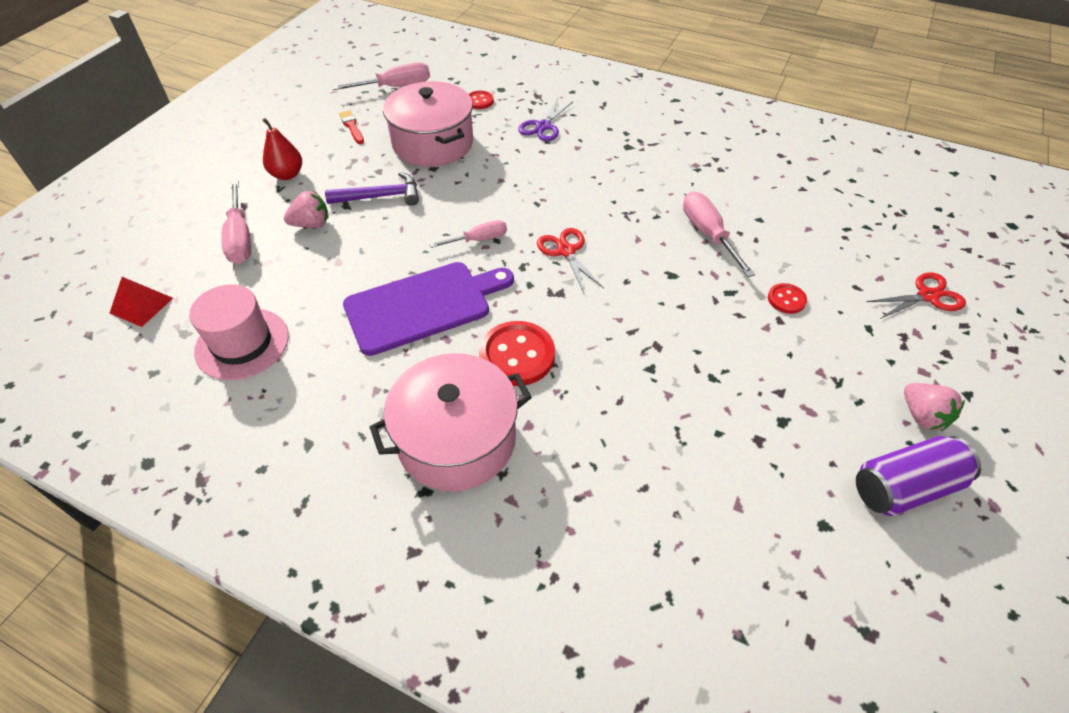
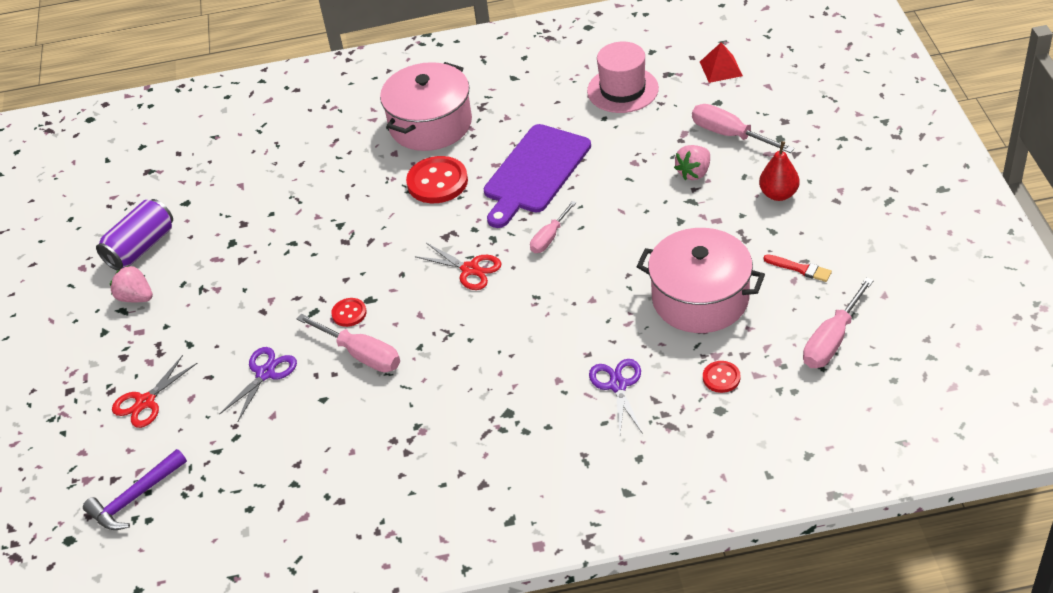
camera: 150 degrees right, 5 degrees down
purple hammer [325,172,419,206] -> purple hammer moved to [83,449,187,530]
red button [768,283,807,314] -> red button moved to [331,298,367,327]
none -> purple scissors [219,347,297,422]

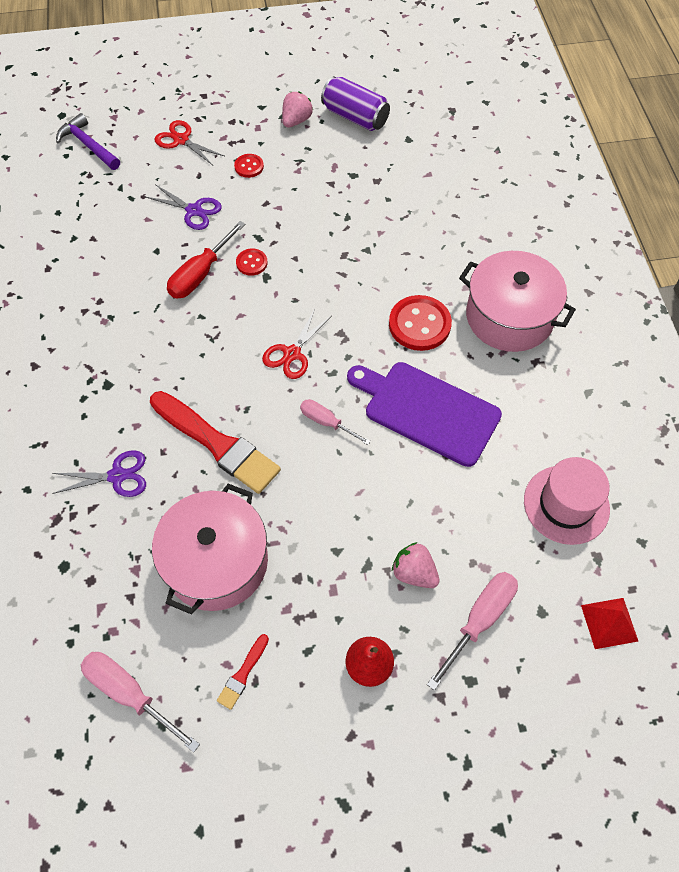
camera: 85 degrees right, 15 degrees up
pink screwdriver [297,314,400,372] -> red screwdriver [167,221,245,299]
red button [703,361,740,393] -> red button moved to [234,154,264,178]
none -> red brush [150,391,281,494]

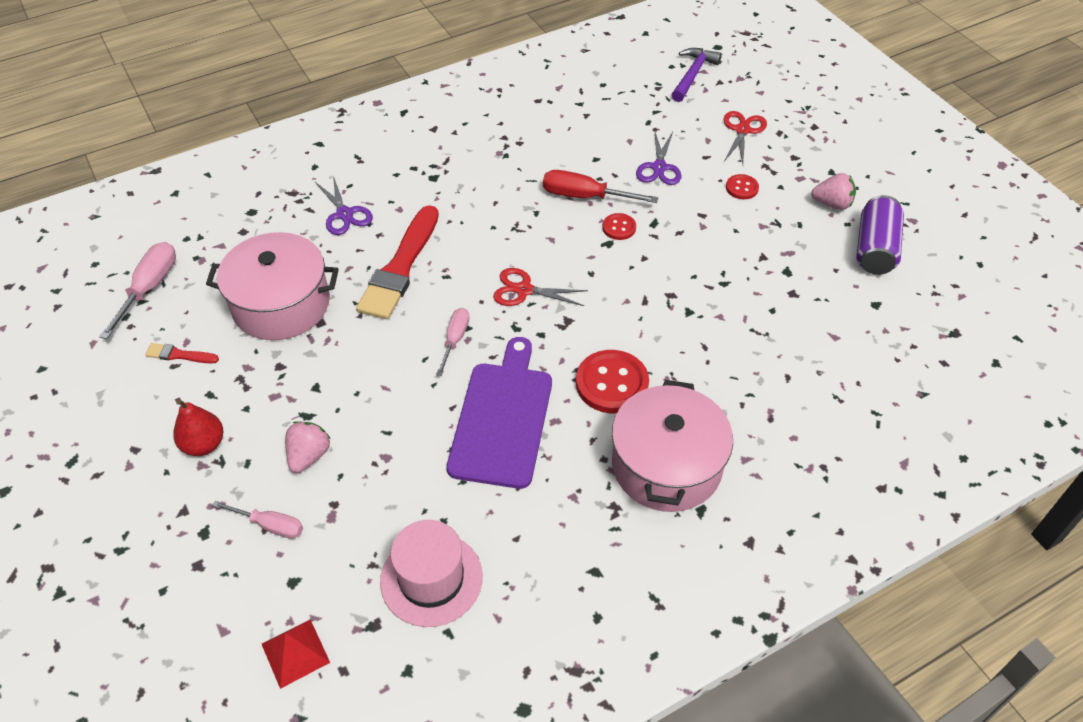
camera: 70 degrees right, 10 degrees down
pink screwdriver [427,572,518,691] -> pink screwdriver [212,501,303,539], size x0.65

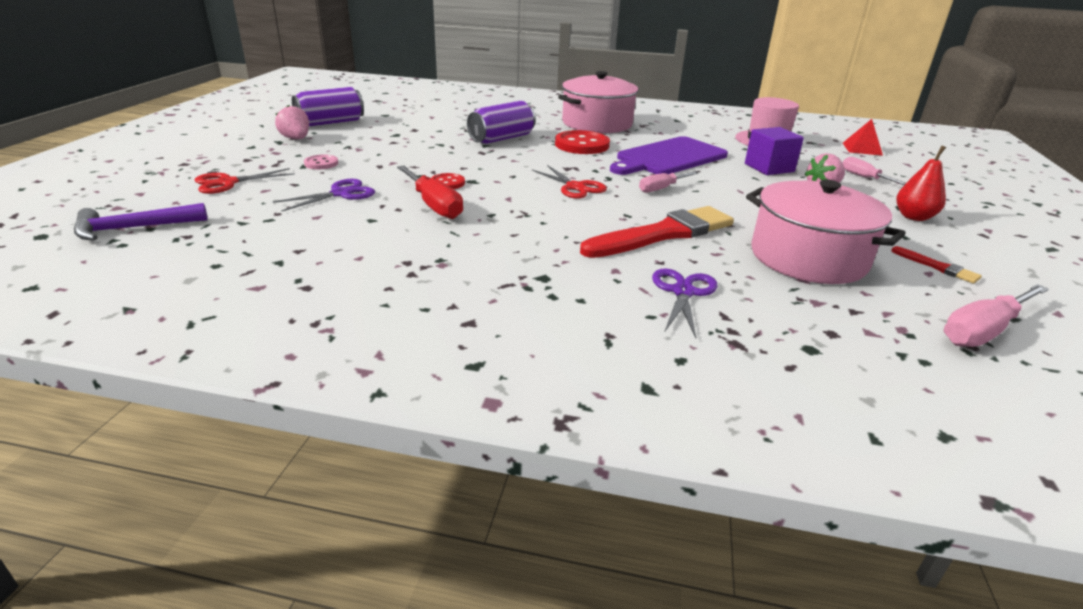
camera: 140 degrees left, 20 degrees down
red button [726,174,759,199] -> pink button [304,154,338,169]
none -> purple can [467,101,536,144]
none -> purple cube [745,127,804,175]

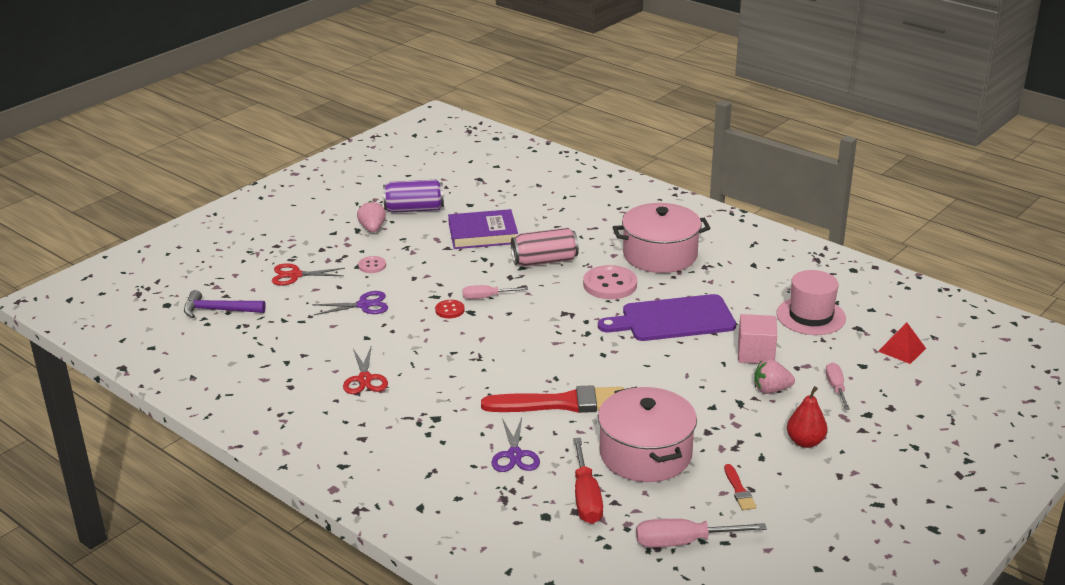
camera: 30 degrees right, 0 degrees up
red screwdriver [397,165,463,219] -> red screwdriver moved to [573,438,603,524]
purple can [467,101,536,144] -> pink can [511,228,579,267]
red scissors [532,165,607,199] -> red scissors moved to [343,347,388,394]
red button [555,130,610,154] -> pink button [583,265,637,299]
pink screwdriver [639,171,698,193] -> pink screwdriver moved to [462,285,528,299]
purple scissors [652,268,717,338] -> purple scissors turned 135 degrees clockwise [492,417,540,472]
purple cube [745,127,804,175] -> pink cube [738,314,777,364]
none -> purple book [448,209,518,249]

